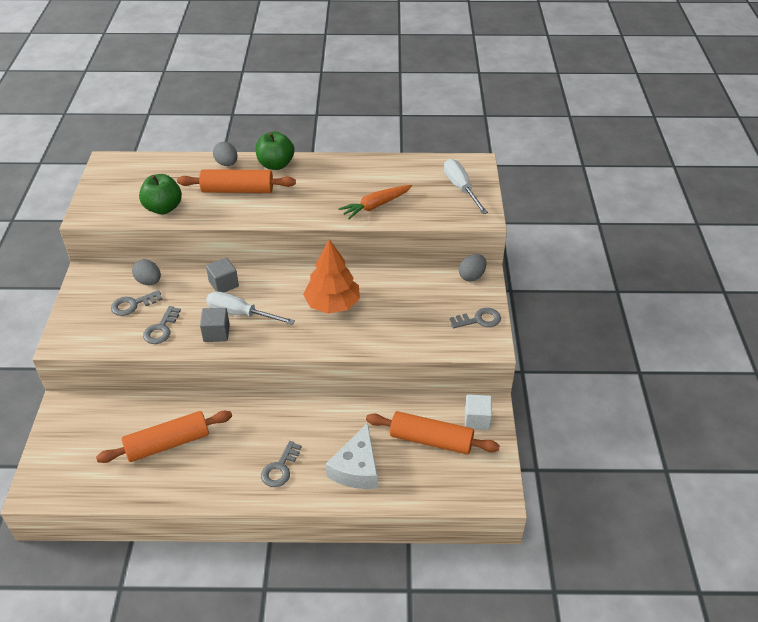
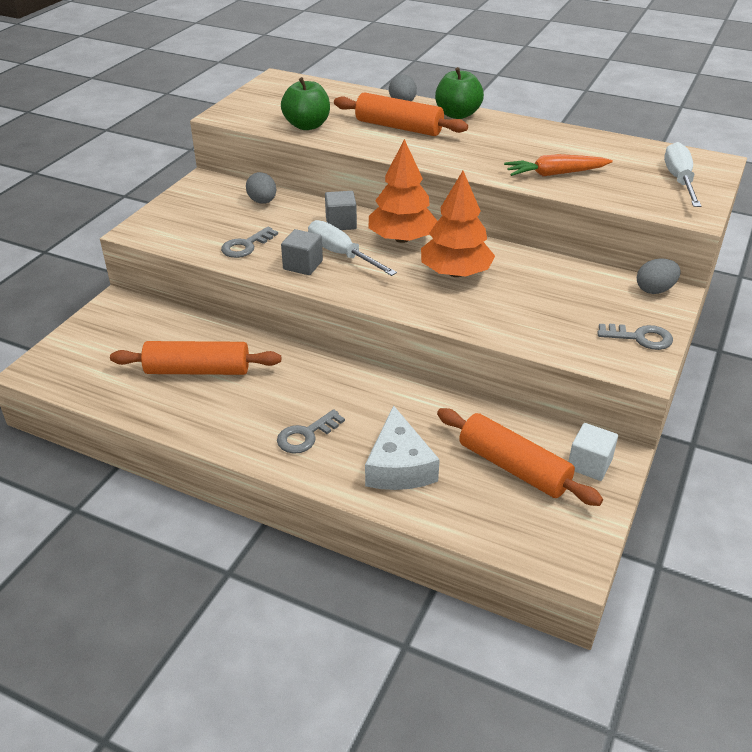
camera: 25 degrees right, 5 degrees down
grey key [111,290,163,316] -> none
white cheese [326,422,378,489] -> white cheese turned 45 degrees counterclockwise [365,405,440,490]
none -> orange tree [368,139,437,243]

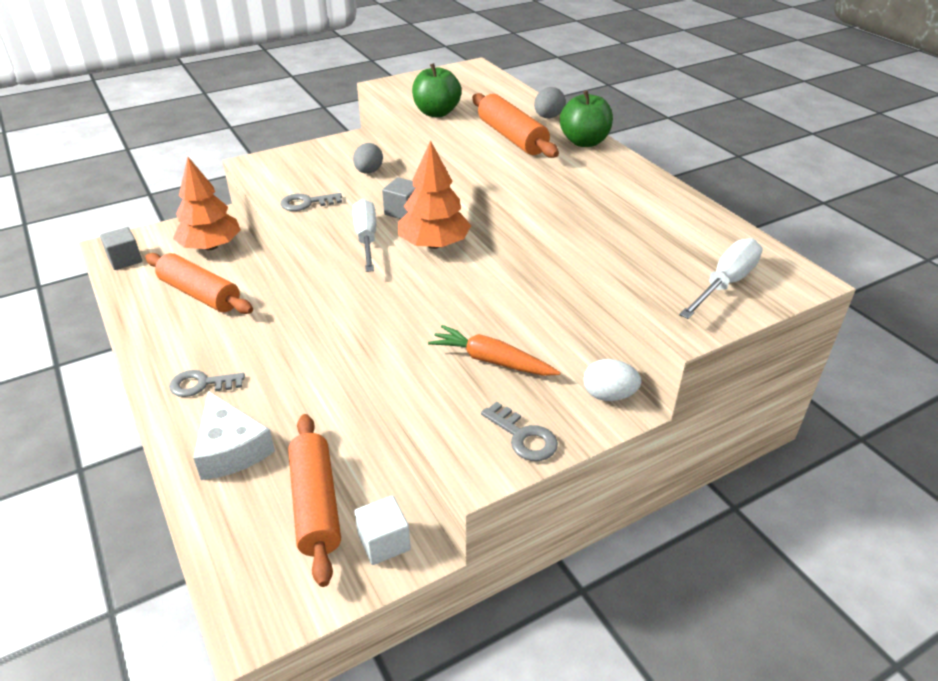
camera: 35 degrees right, 0 degrees up
grey cube [281,229,323,275] -> grey cube moved to [100,227,142,270]
white cheese [365,405,440,490] -> white cheese turned 60 degrees counterclockwise [193,391,275,480]
orange tree [421,171,495,277] -> orange tree moved to [173,157,241,250]
orange carrot [504,154,613,176] -> orange carrot moved to [428,325,561,376]
grey egg [637,258,681,294] -> white egg [583,359,642,401]

